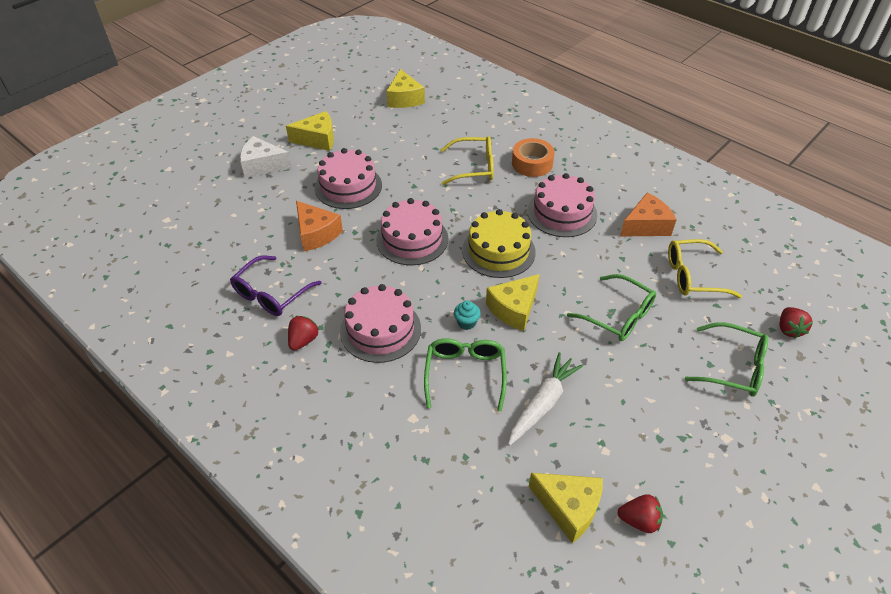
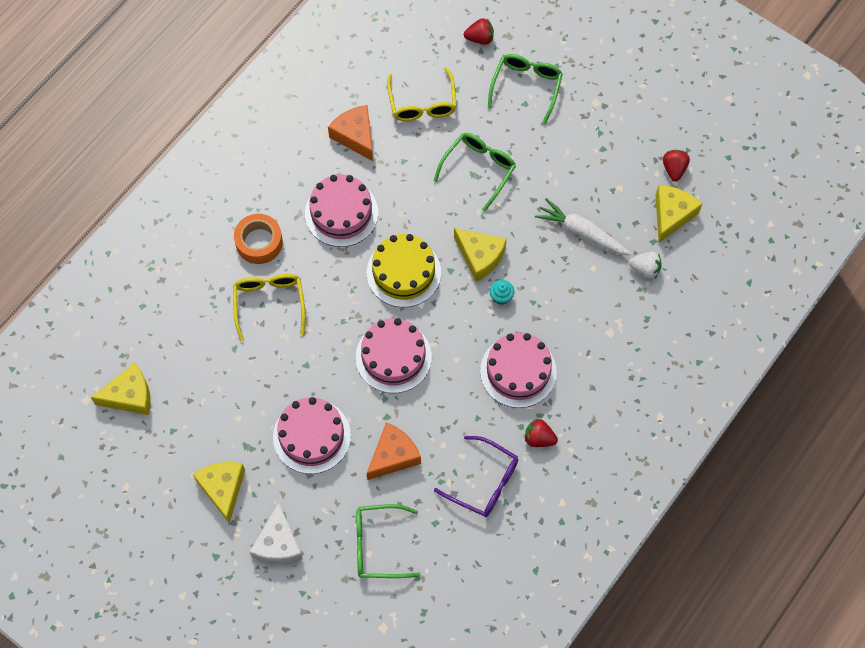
camera: 95 degrees left, 20 degrees up
green glasses [424,338,507,411] -> green glasses moved to [356,504,420,578]
none -> white strawberry [629,252,661,279]

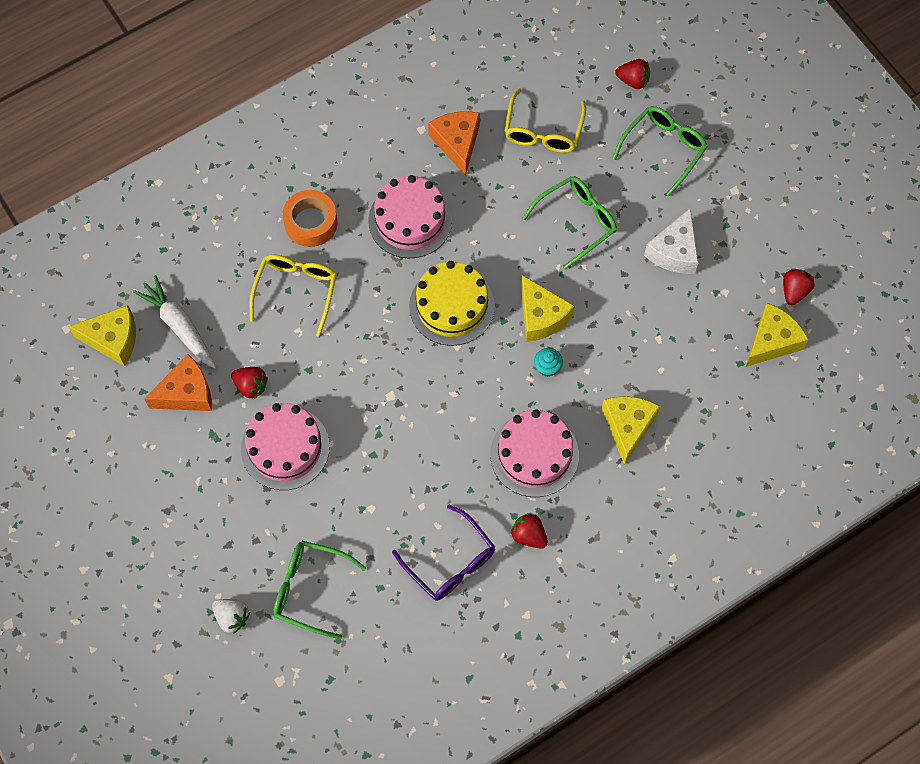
camera: 20 degrees right, 0 degrees up
yellow cheese [192,462,245,524] -> yellow cheese moved to [602,396,660,465]
white cheese [250,503,303,564] -> white cheese moved to [644,208,699,274]
pink cake [356,318,432,393] -> none
orange cheese [367,422,421,480] -> orange cheese moved to [144,354,212,411]
white carrot [535,198,631,255] -> white carrot moved to [133,275,216,369]
white strawberry [629,252,661,279] -> white strawberry moved to [212,599,250,634]
none -> red strawberry [231,367,268,399]

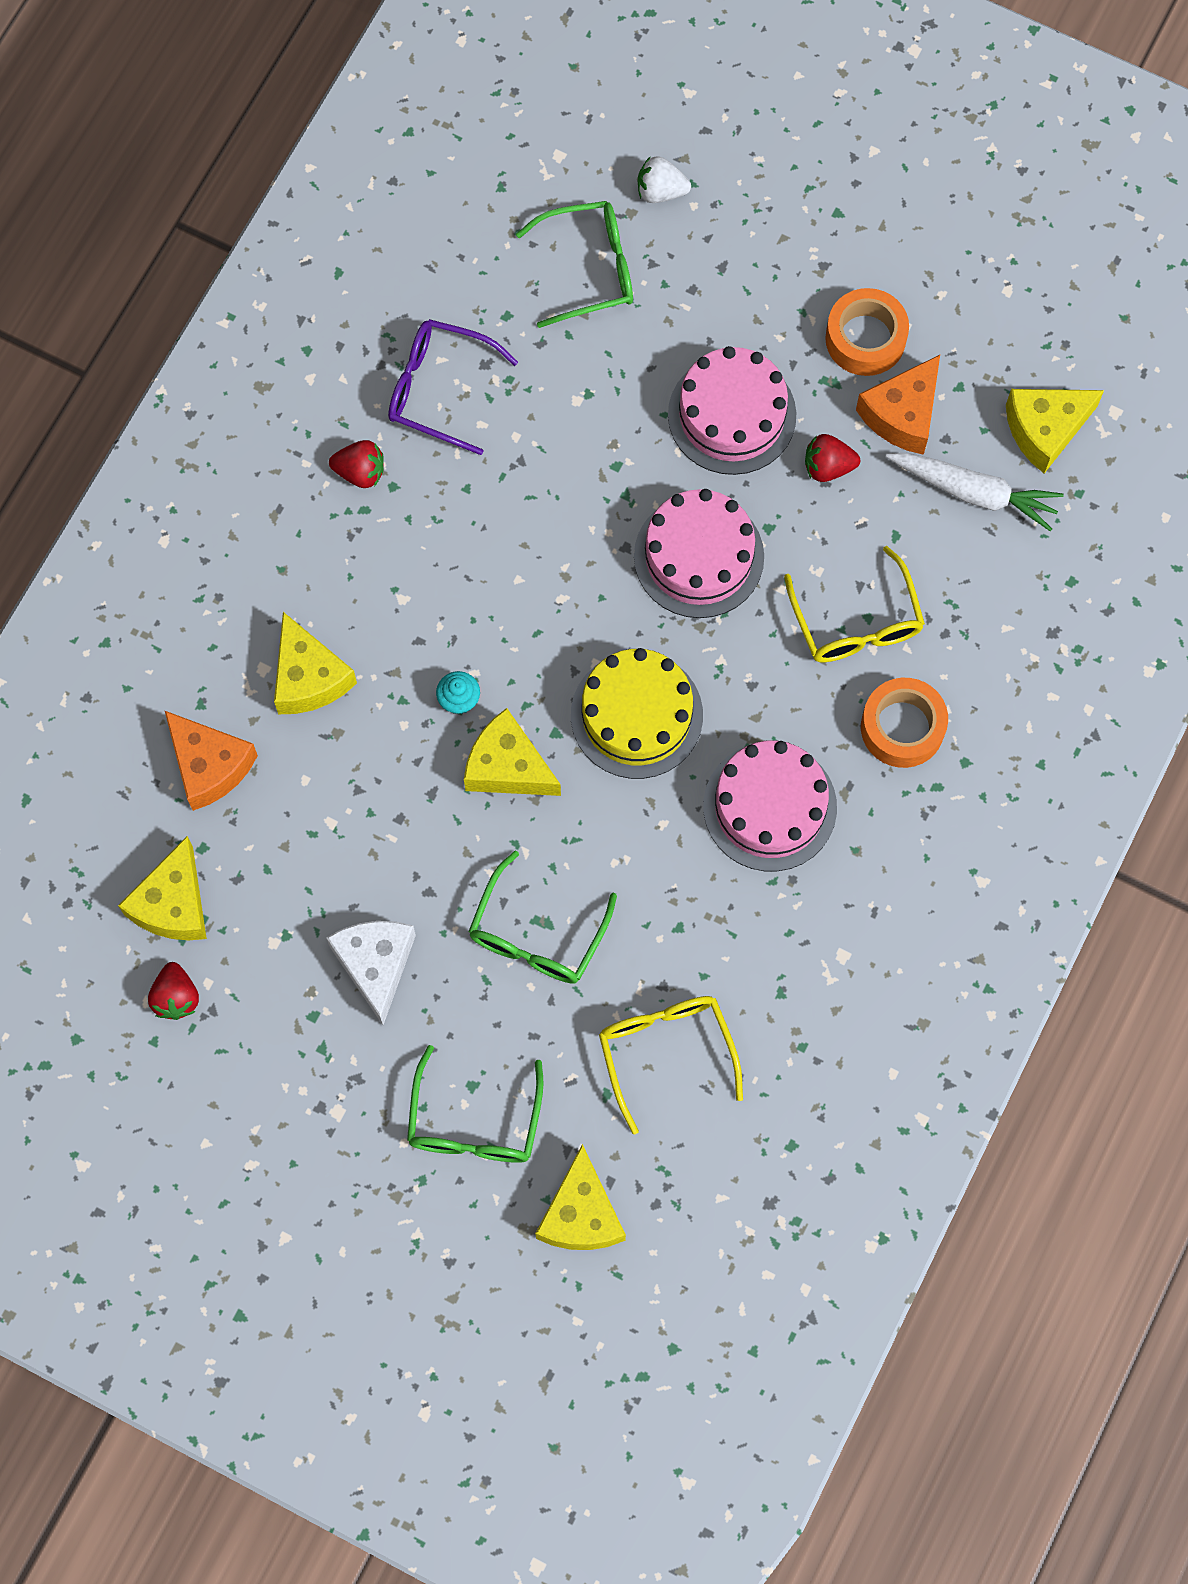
camera: 150 degrees right, 5 degrees up
orange cheese [428,111,480,176] -> orange cheese moved to [164,710,258,811]
pink cake [490,409,579,497] -> pink cake moved to [634,489,764,618]
red strawberry [615,59,650,89] -> yellow cheese [535,1144,626,1250]
none -> orange tape [825,288,909,376]

